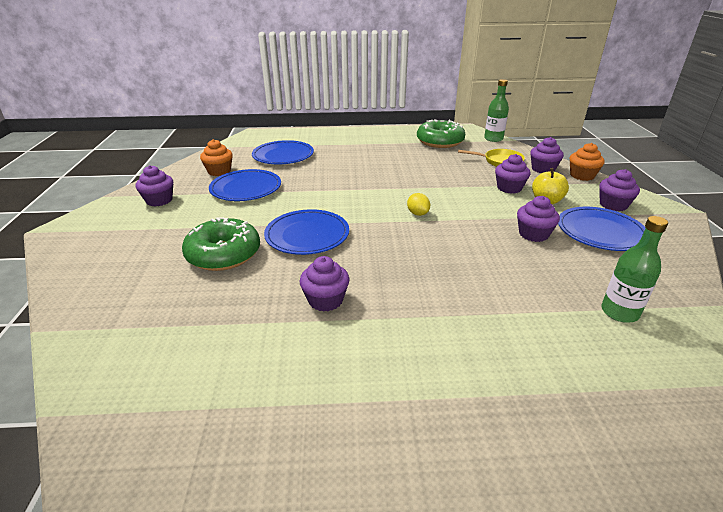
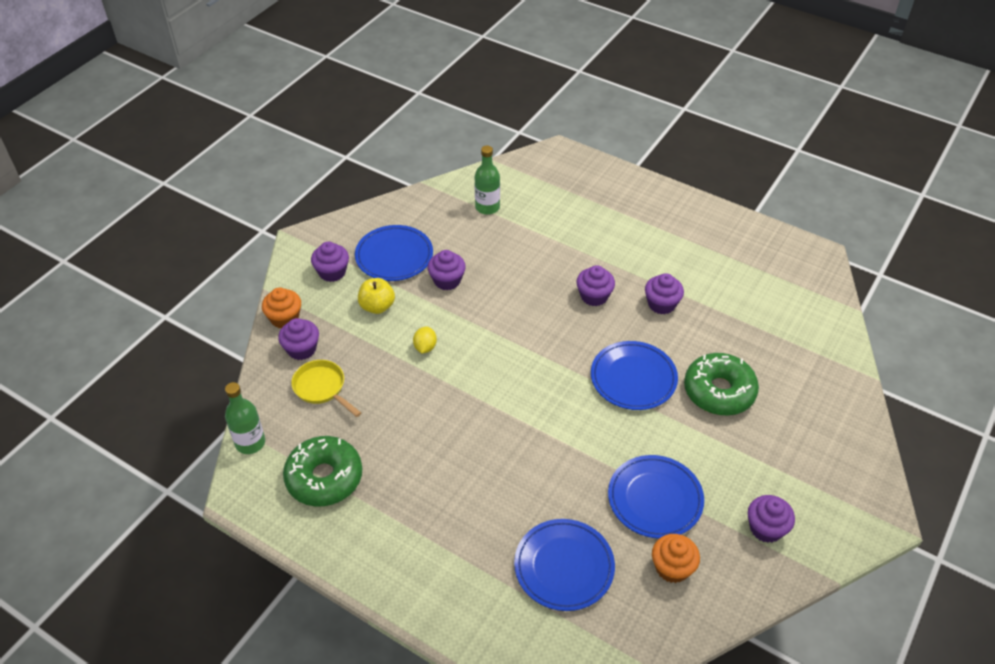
camera: 145 degrees left, 15 degrees up
yellow lemon [407,193,430,216] -> yellow lemon moved to [413,327,437,353]
purple cupcake [495,154,531,194] -> purple cupcake moved to [577,265,615,306]

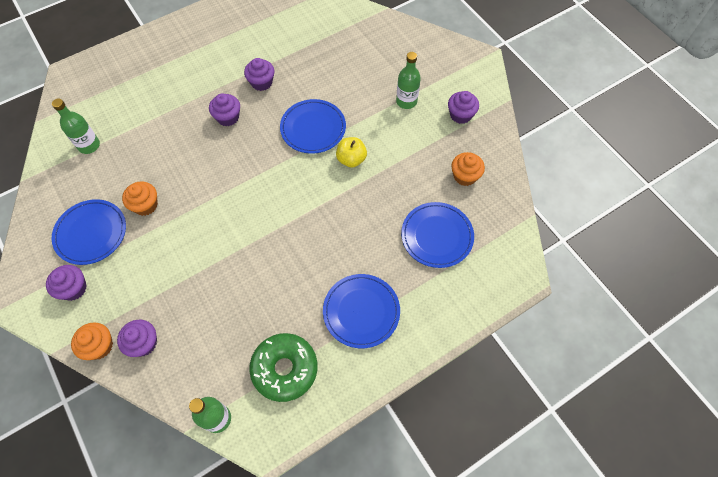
camera: 65 degrees left, 15 degrees up
yellow pan [291,360,361,417] -> none
yellow apple [358,278,395,314] -> yellow apple moved to [336,137,367,168]
yellow lemon [413,327,437,353] -> none
purple cupcake [428,250,466,290] -> orange cupcake [122,181,158,216]
blue plate [608,455,704,538] -> blue plate moved to [323,274,400,348]
green donut [684,353,759,415] -> none
none -> green bottle [396,52,421,109]

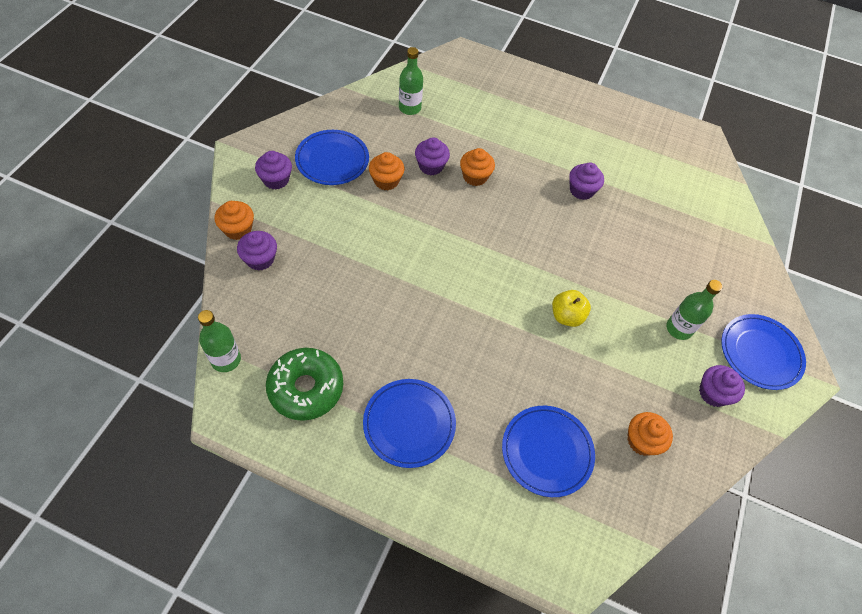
camera: 50 degrees right, 5 degrees down
purple cupcake [209,93,240,126] -> purple cupcake moved to [415,137,450,175]
blue plate [280,99,346,154] -> blue plate moved to [721,314,806,390]
none -> orange cupcake [460,148,495,186]

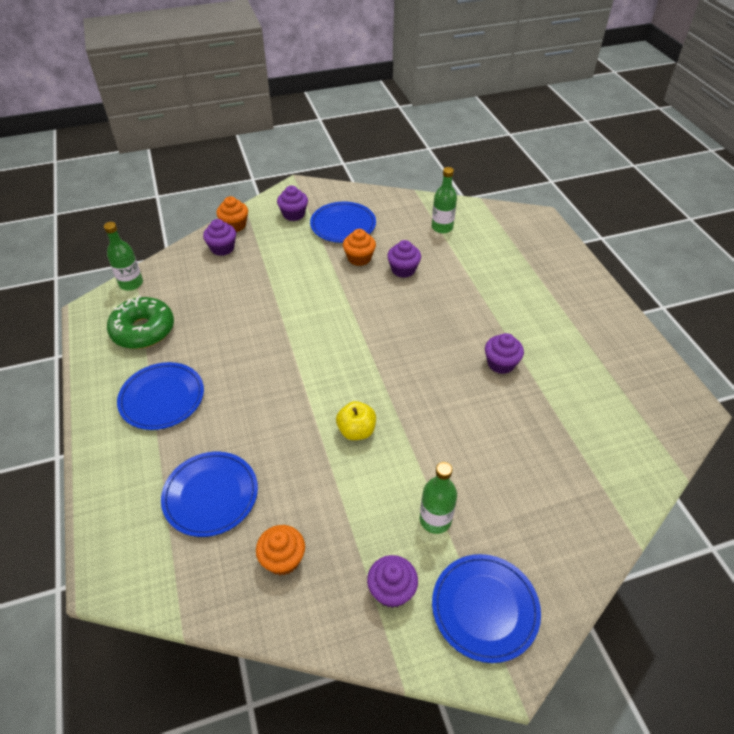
camera: 55 degrees right, 10 degrees down
orange cupcake [460,148,495,186] -> none

